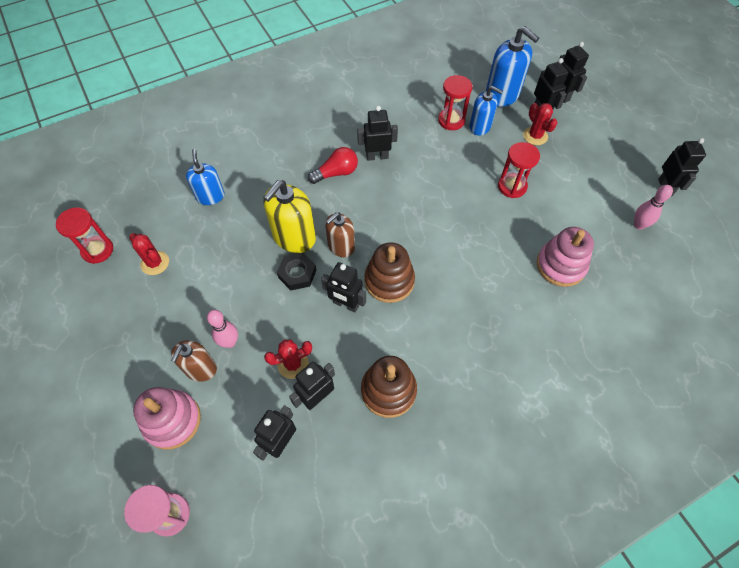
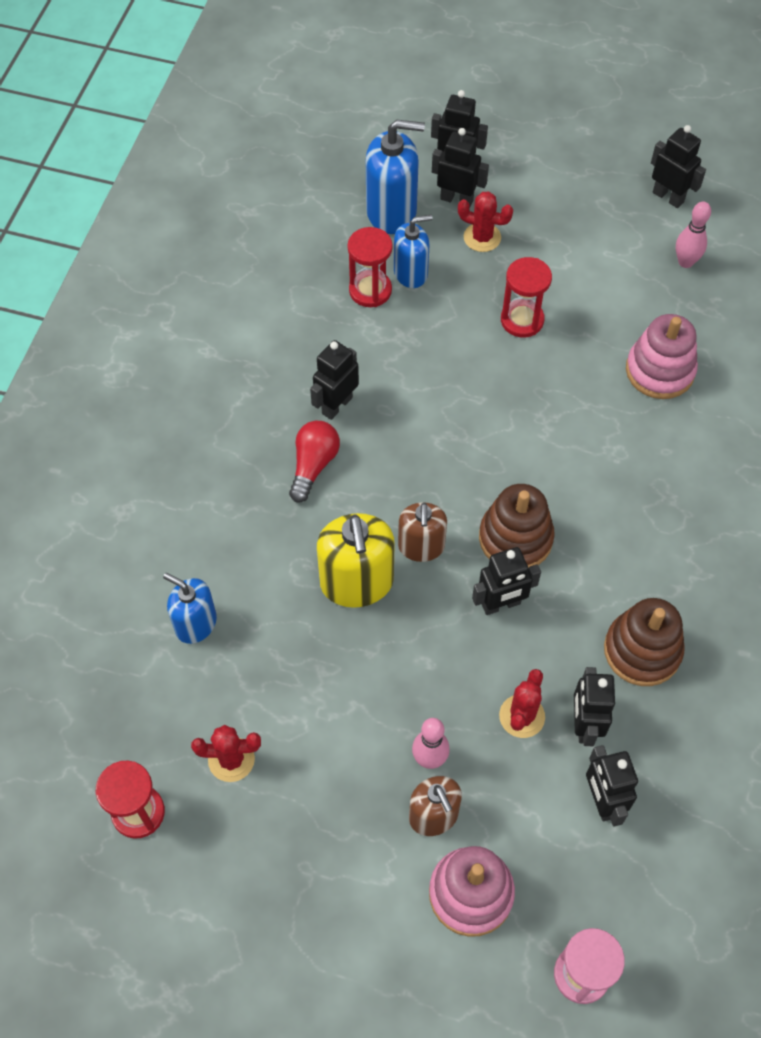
camera: 45 degrees left, 0 degrees up
black nut [277,253,316,290] -> none

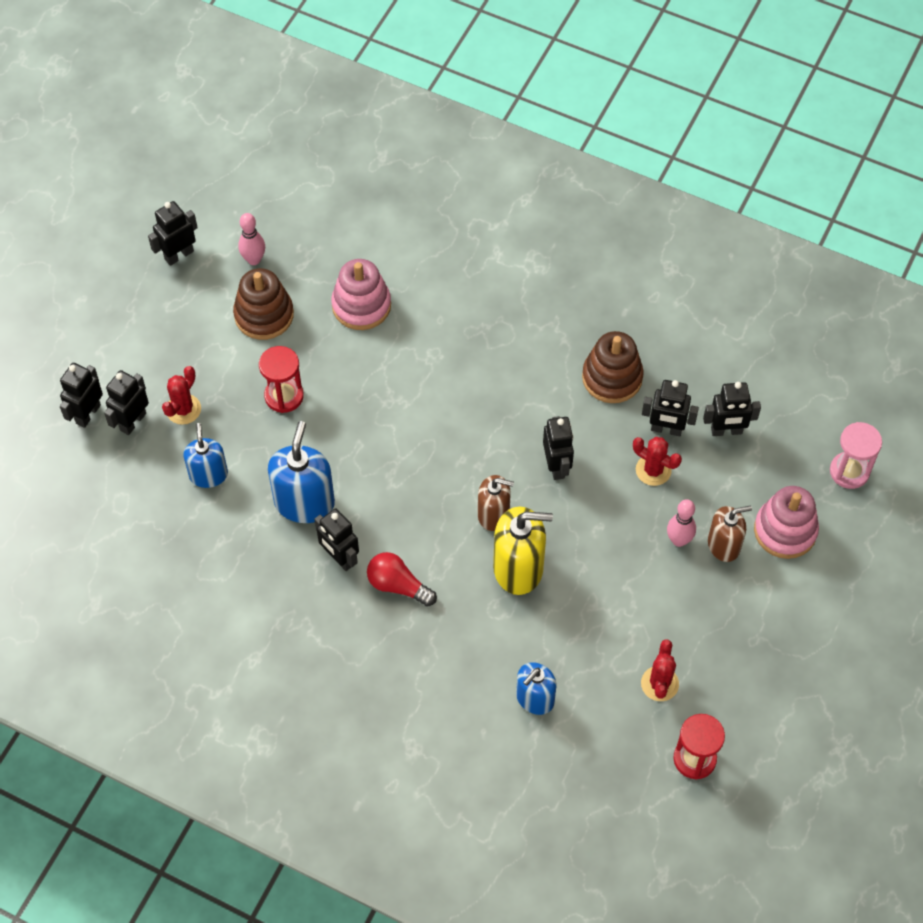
camera: 80 degrees left, 0 degrees up
red hourglass [347,227,393,307] -> none
blue soap dispenser [366,120,425,234] -> blue soap dispenser moved to [268,421,335,523]
brown stacking toy [479,484,555,569] -> brown stacking toy moved to [233,268,294,340]

